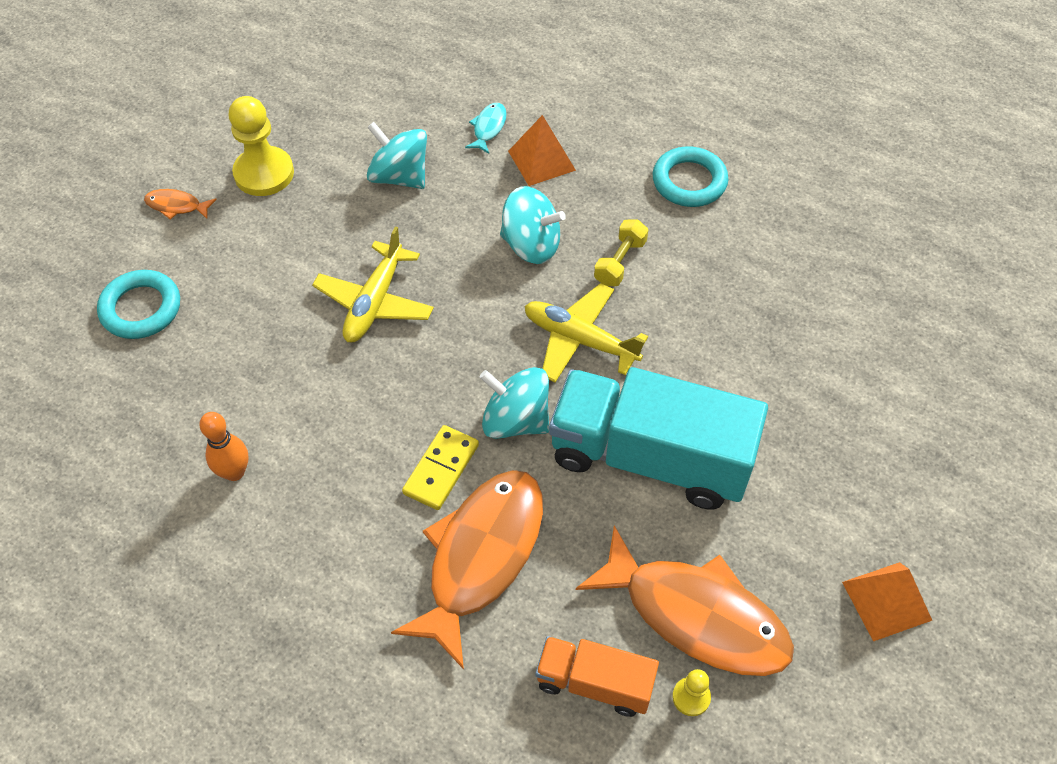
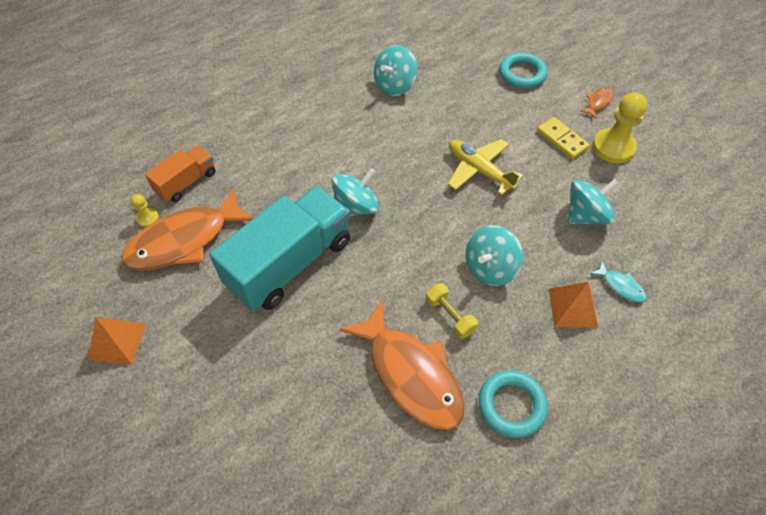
camera: 115 degrees right, 0 degrees up
orange bowling pin [199,412,248,481] -> turquoise spinning top [374,45,417,96]
orange fish [391,470,543,670] -> orange fish moved to [340,300,464,430]
yellow domino [402,425,479,510] -> yellow domino moved to [537,117,590,159]
yellow plane [525,283,648,383] -> none

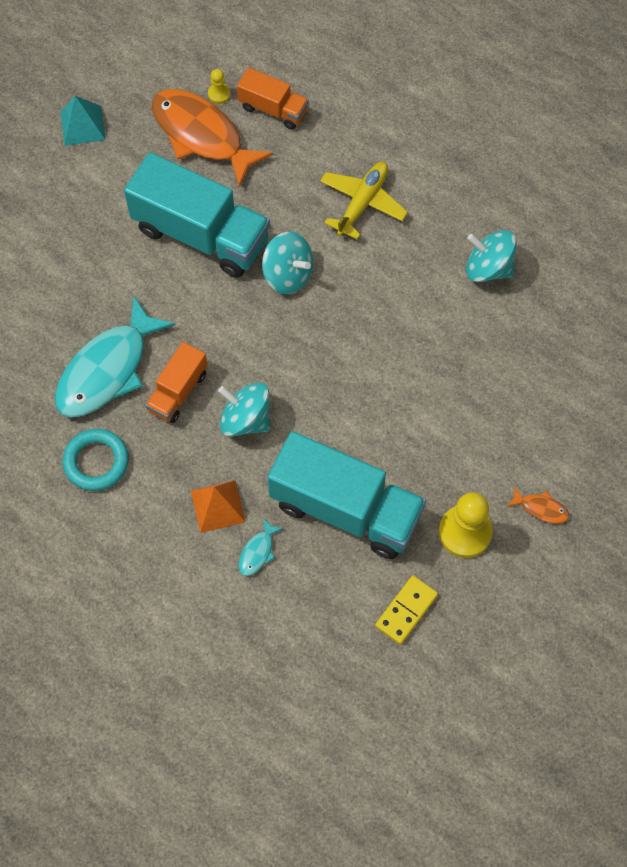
camera: 75 degrees right, 10 degrees up
orange pyramid [88,317,146,365] -> turquoise pyramid [61,96,106,146]
orange fish [340,300,464,430] -> turquoise fish [55,296,175,418]
yellow dumbbell [426,283,478,339] -> orange truck [145,342,208,423]
yellow plane [448,139,523,195] -> yellow plane moved to [320,162,408,240]
turquoise ring [499,52,547,89] -> none
yellow domino [537,117,590,159] -> yellow domino moved to [375,575,438,645]
turquoise spinning top [568,179,619,224] -> turquoise truck [268,431,426,559]

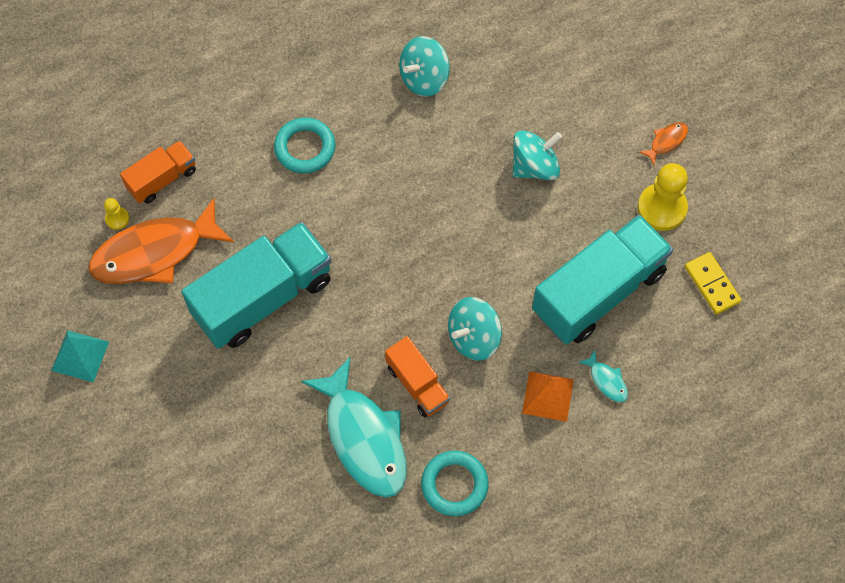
camera: 65 degrees left, 0 degrees up
turquoise spinning top [262,232,313,294] -> turquoise spinning top moved to [512,130,562,180]
yellow plane [320,162,408,240] -> turquoise ring [274,117,335,173]

